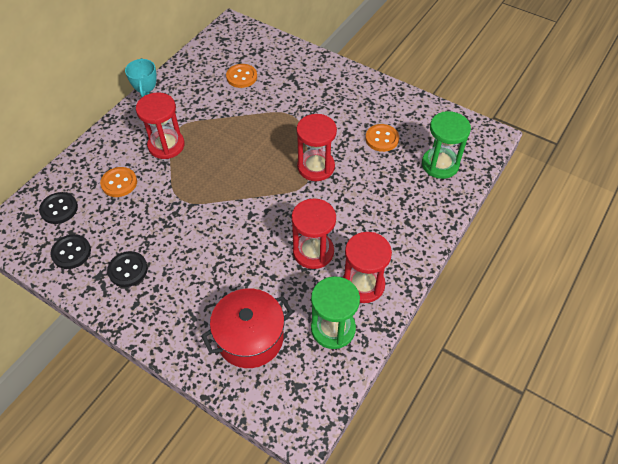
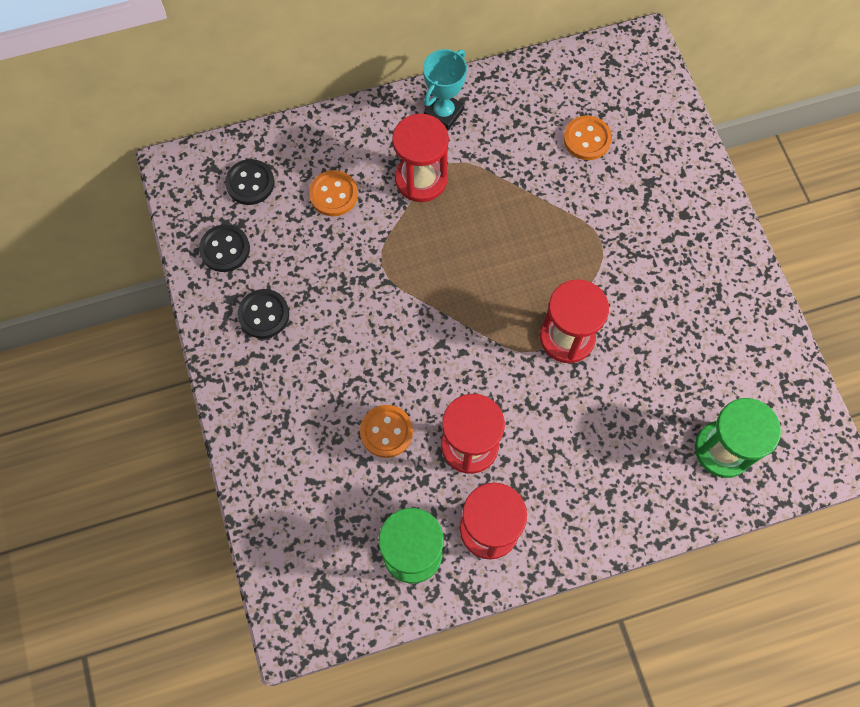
camera: 40 degrees right, 15 degrees up
red pot [201,288,293,368] -> none
orange button [365,124,399,152] -> orange button moved to [360,405,413,458]

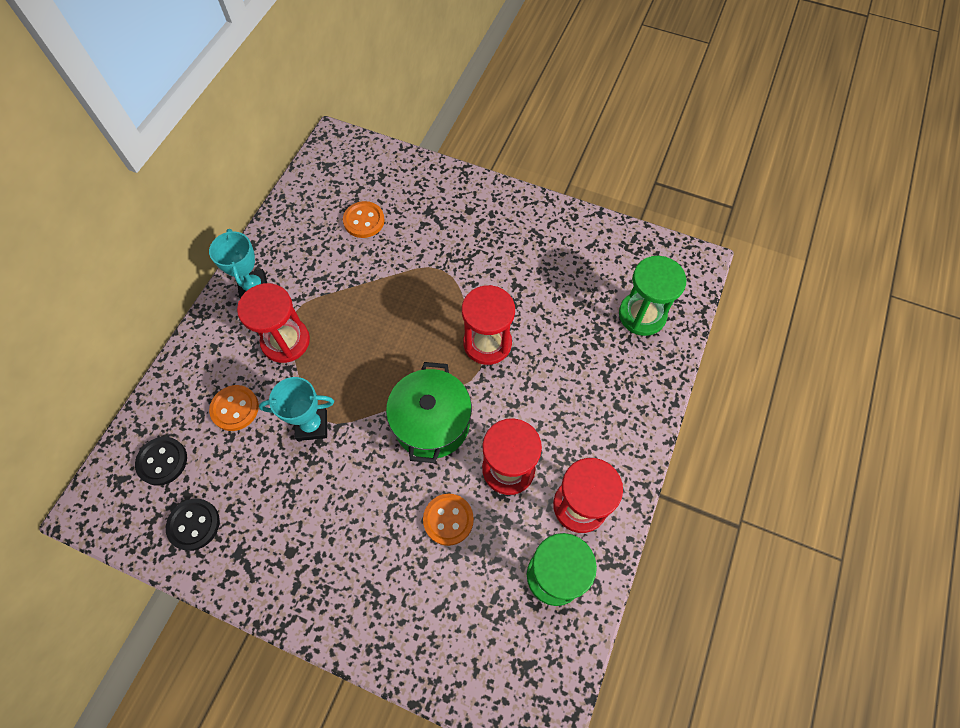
camera: 50 degrees left, 5 degrees down
black button [237,289,289,339] -> none
none -> turquoise trophy [259,377,334,441]
none -> green pot [386,362,472,463]

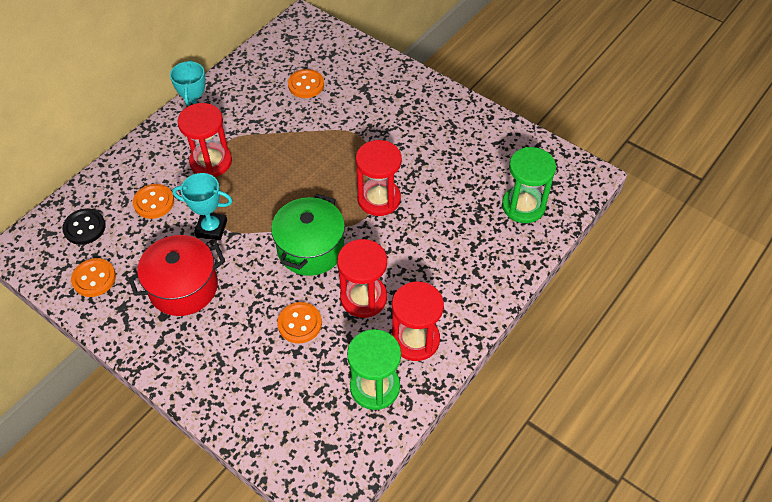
camera: 15 degrees right, 10 degrees down
black button [166,499,220,551] -> orange button [71,258,116,297]
none -> red pot [128,235,225,316]

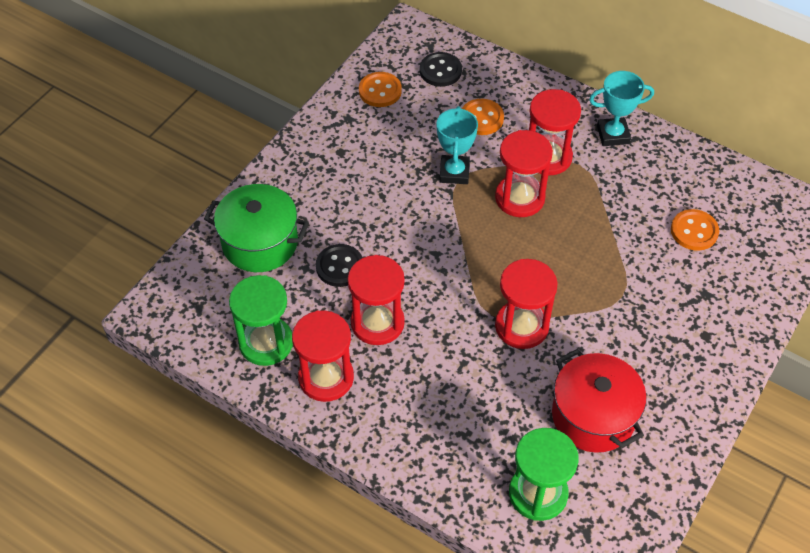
camera: 85 degrees right, 0 degrees up
red pot [128,235,225,316] -> red pot moved to [552,349,646,453]
green pot [271,194,345,276] -> green pot moved to [204,184,309,272]
orange button [277,302,322,344] -> black button [316,244,363,287]
none -> red hourglass [495,130,553,217]

